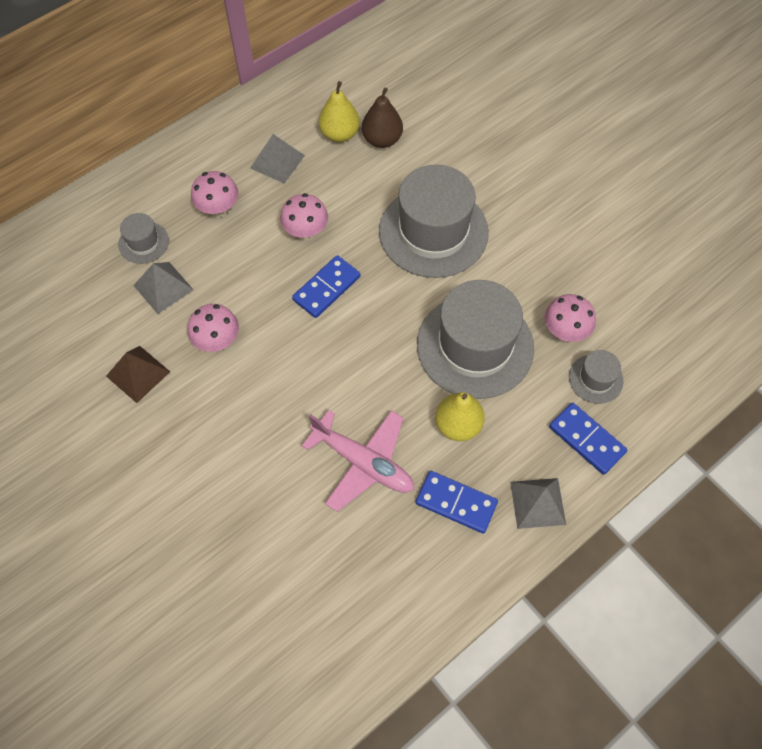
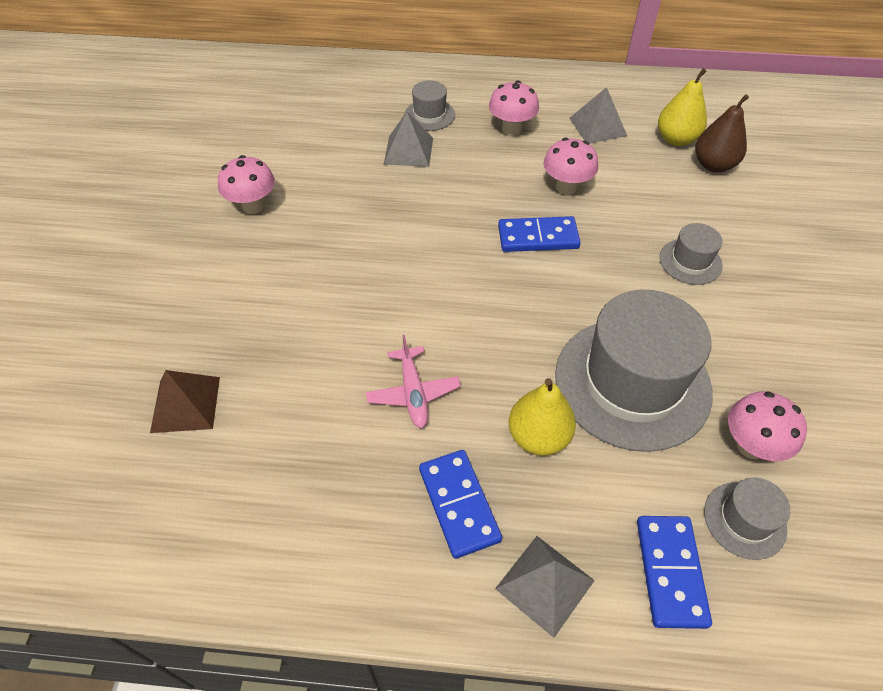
camera: 45 degrees right, 10 degrees down
brown pyramid [106,346,170,403] -> brown pyramid moved to [150,370,220,433]
pink mushroom [187,304,239,352] -> pink mushroom moved to [218,155,275,214]
pink plane [302,410,414,512] -> pink plane [366,335,461,428], size x0.63
grey hat [379,165,489,278] -> grey hat [659,223,723,285], size x0.46

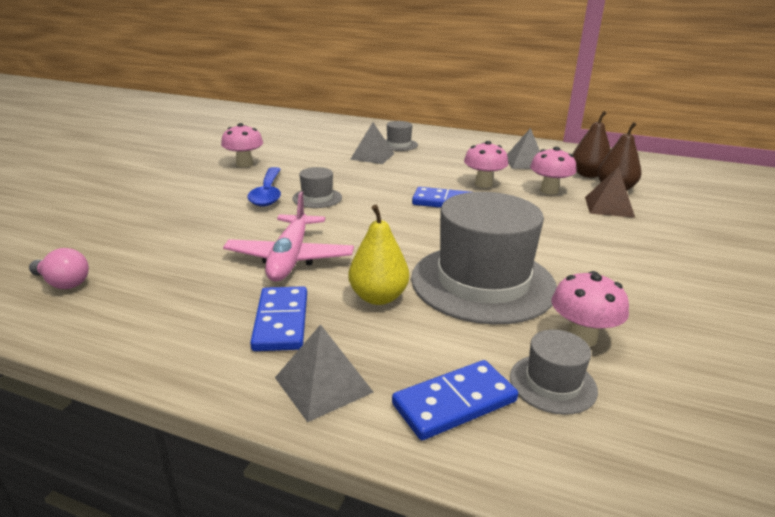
camera: 15 degrees right, 25 degrees down
brown pyramid [150,370,220,433] -> brown pyramid moved to [585,166,635,218]
pink plane [366,335,461,428] -> pink plane [223,191,354,282], size x1.58
pink mushroom [489,80,539,136] -> pink mushroom moved to [530,147,577,195]
blue domino [637,516,712,629] -> blue domino turned 45 degrees clockwise [392,360,518,440]
yellow pear [658,68,707,146] -> brown pear [572,111,610,178]
grey hat [659,223,723,285] -> grey hat moved to [292,167,342,208]
none -> pink light bulb [29,248,89,289]
none -> blue spoon [247,167,281,207]

